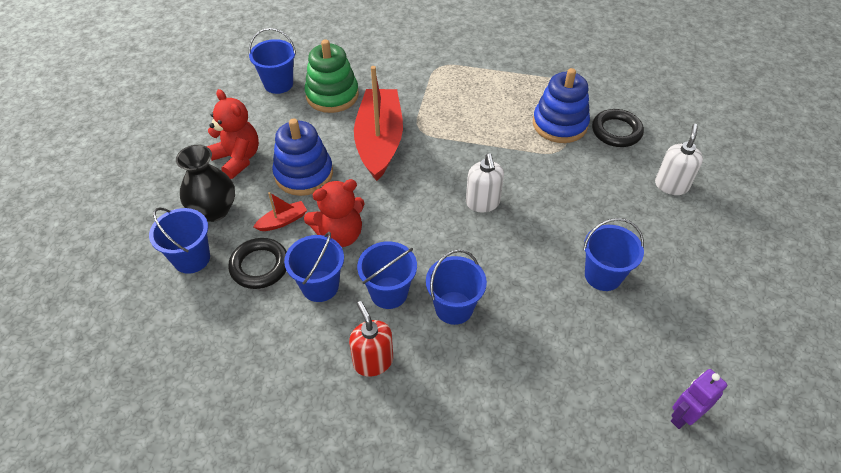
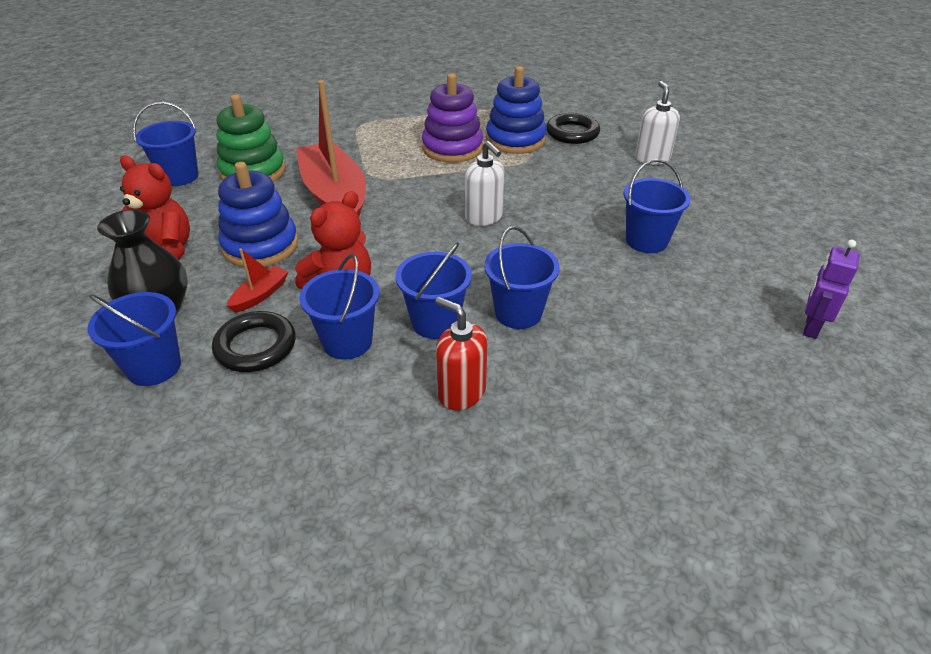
camera: 25 degrees left, 10 degrees down
none -> purple stacking toy [422,73,483,163]

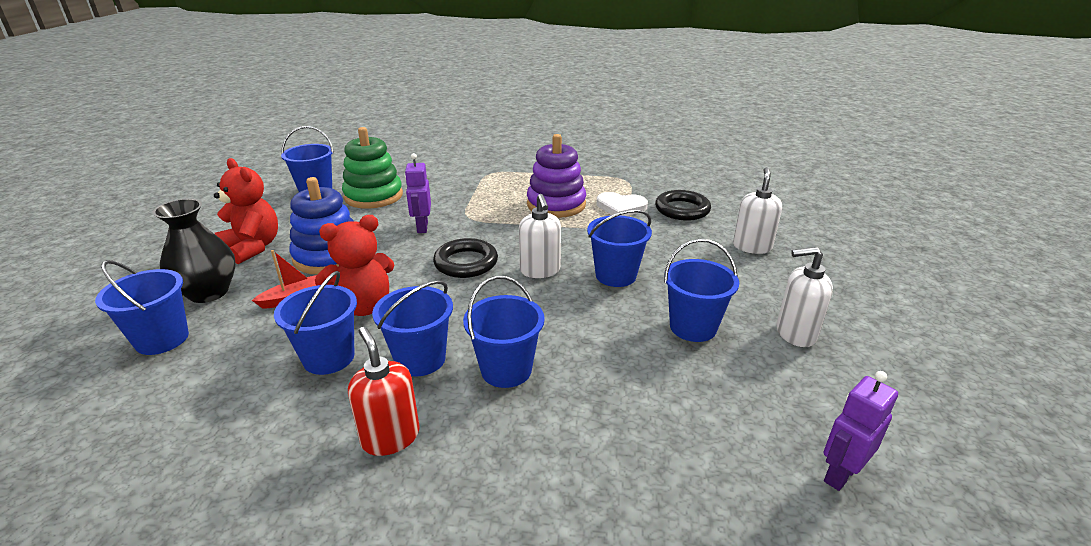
camera: 20 degrees right, 10 degrees down
black ring [212,311,296,372] -> black ring moved to [433,238,498,278]
red boat [296,80,366,216] -> purple robot [405,153,431,233]
blue stacking toy [486,66,546,154] -> white heart [597,192,648,216]
none -> blue bucket [587,210,652,287]
none -> white soap dispenser [777,247,833,347]

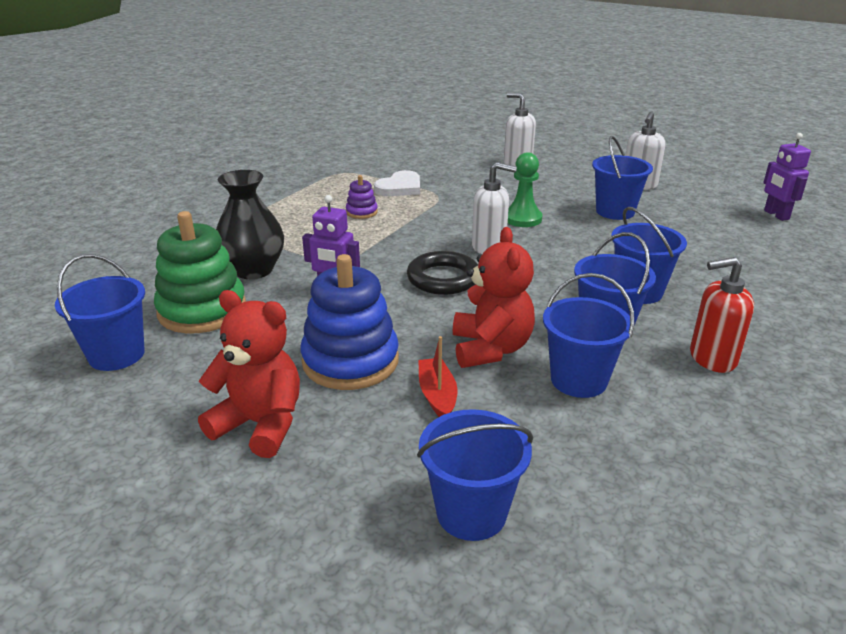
camera: 65 degrees left, 0 degrees up
black vase [153,199,236,303] -> black vase moved to [216,170,284,279]
red teddy bear [214,158,278,264] -> red teddy bear turned 45 degrees clockwise [198,290,300,458]
purple stacking toy [527,134,586,218] -> purple stacking toy [346,175,378,219], size x0.47
blue bucket [587,210,652,287] -> green pawn [508,152,542,227]
black ring [655,190,711,221] -> none

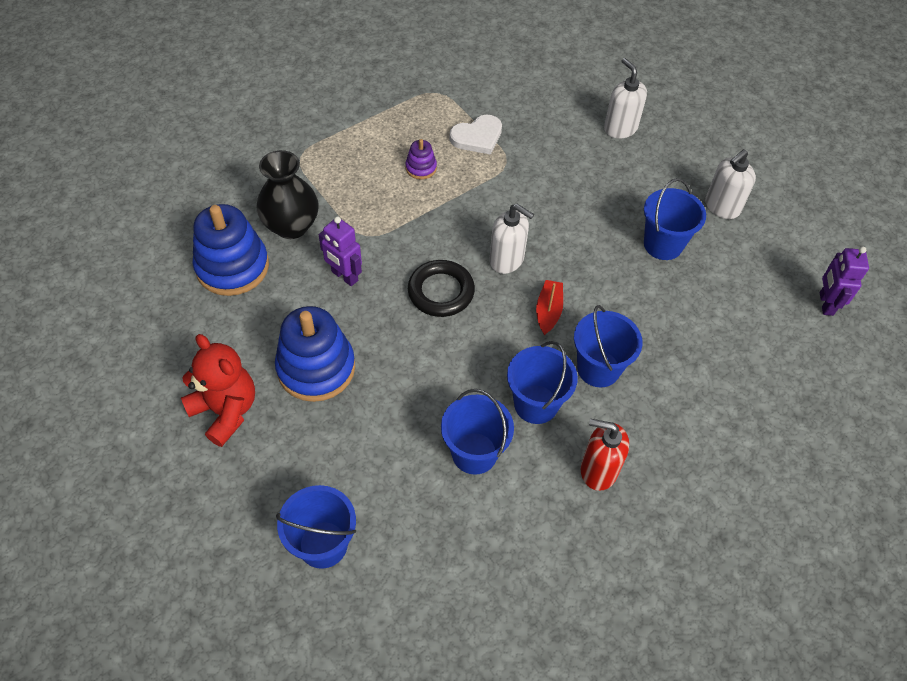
camera: 20 degrees right, 25 degrees up
blue bucket [55,254,145,371] -> none
green stacking toy [154,211,246,333] -> blue stacking toy [192,204,269,296]
red boat [418,336,458,417] -> red boat moved to [536,280,563,335]
red teddy bear [453,227,535,368] -> none
green pawn [508,152,542,227] -> none

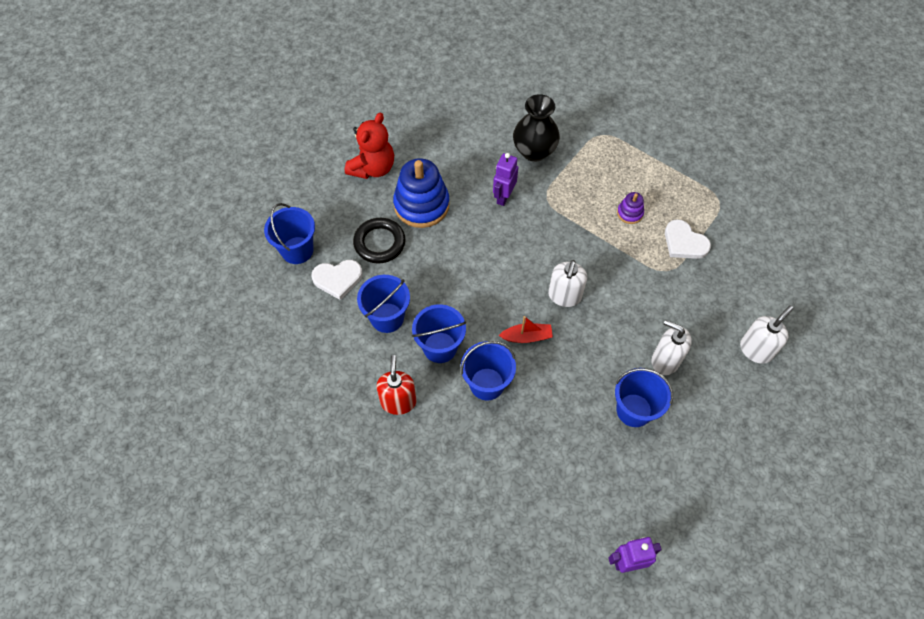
camera: 75 degrees right, 5 degrees up
blue stacking toy [192,204,269,296] -> none
black ring [408,260,475,317] -> black ring moved to [353,218,405,263]
white soap dispenser [705,149,756,219] -> white soap dispenser moved to [652,320,692,375]
none -> white heart [311,260,363,300]

